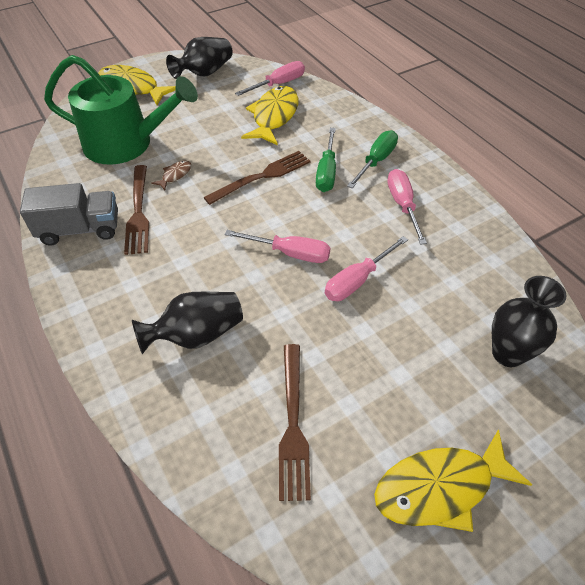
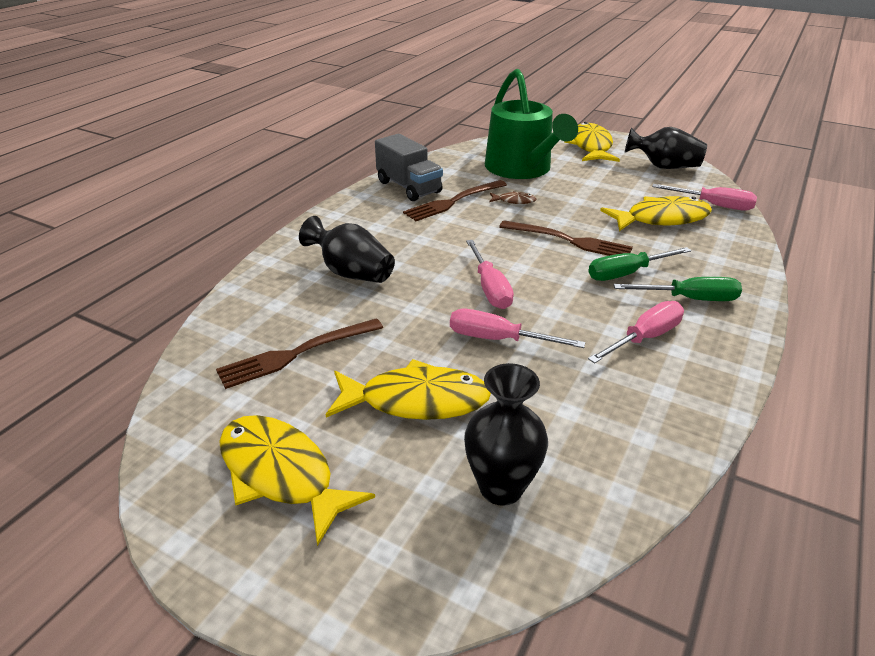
camera: 60 degrees right, 15 degrees down
none -> yellow fish [326,359,491,420]

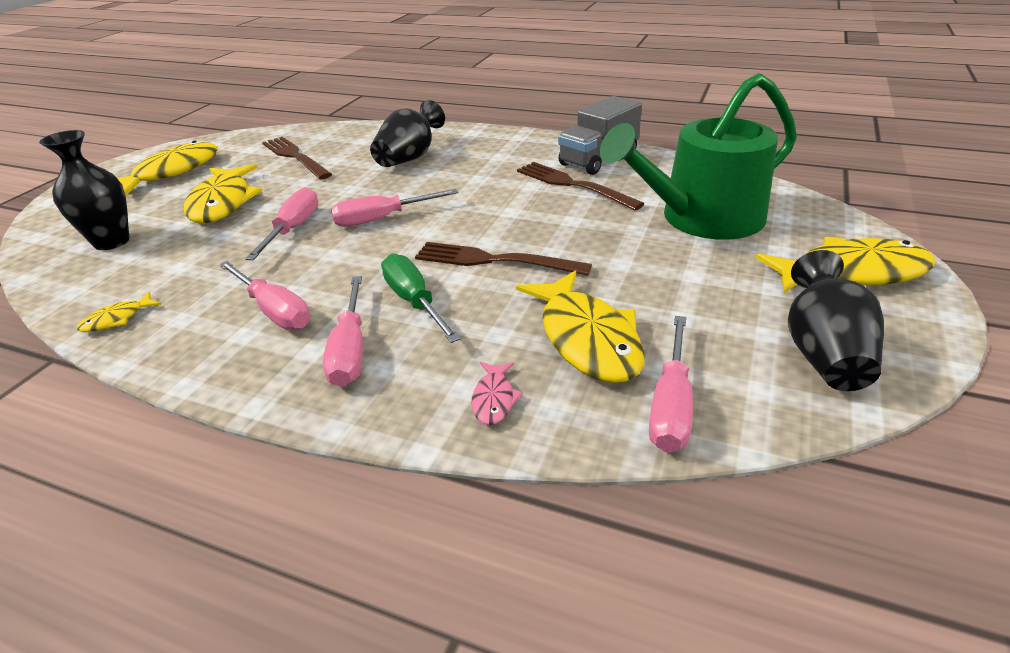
camera: 85 degrees right, 0 degrees up
brown fish [489,191,537,204] -> none
brown fork [499,220,633,256] -> brown fork turned 90 degrees clockwise [415,242,592,276]
green screwdriver [614,277,742,301] -> pink screwdriver [323,276,363,387]
none -> yellow fish [77,292,161,332]
none -> pink fish [472,362,523,425]

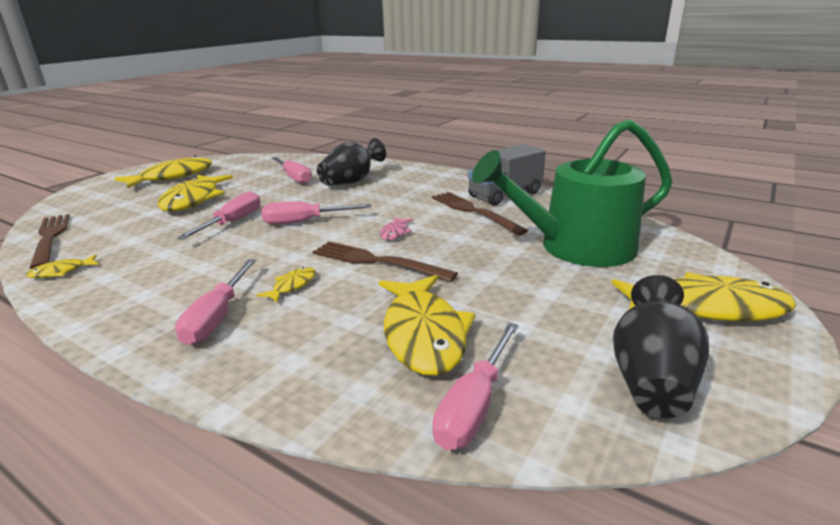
camera: 10 degrees right, 10 degrees down
black vase [39,130,130,250] -> none
pink screwdriver [219,261,310,330] -> pink screwdriver moved to [272,157,312,184]
brown fork [262,137,332,179] -> brown fork moved to [30,214,70,269]
green screwdriver [381,254,461,343] -> yellow fish [257,267,316,303]
pink fish [472,362,523,425] -> pink fish moved to [380,217,413,240]

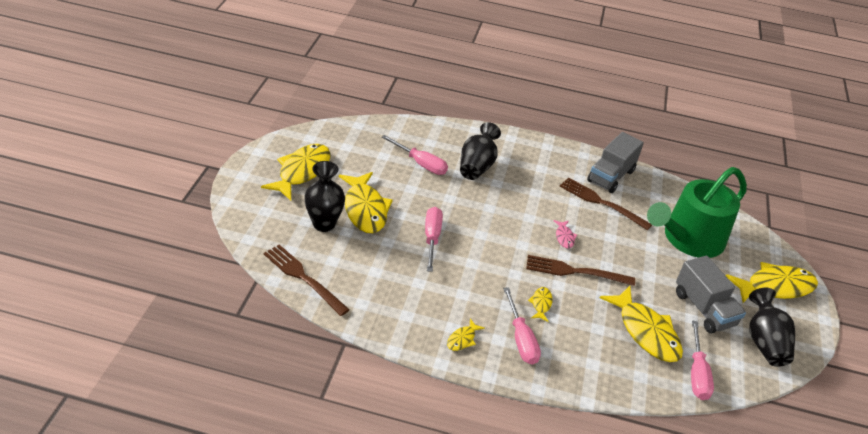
camera: 25 degrees left, 15 degrees up
yellow fish [26,254,99,278] -> yellow fish moved to [447,318,485,351]
pink screwdriver [262,202,371,225] -> none
none -> black vase [304,161,345,232]
none -> grey truck [676,256,746,333]

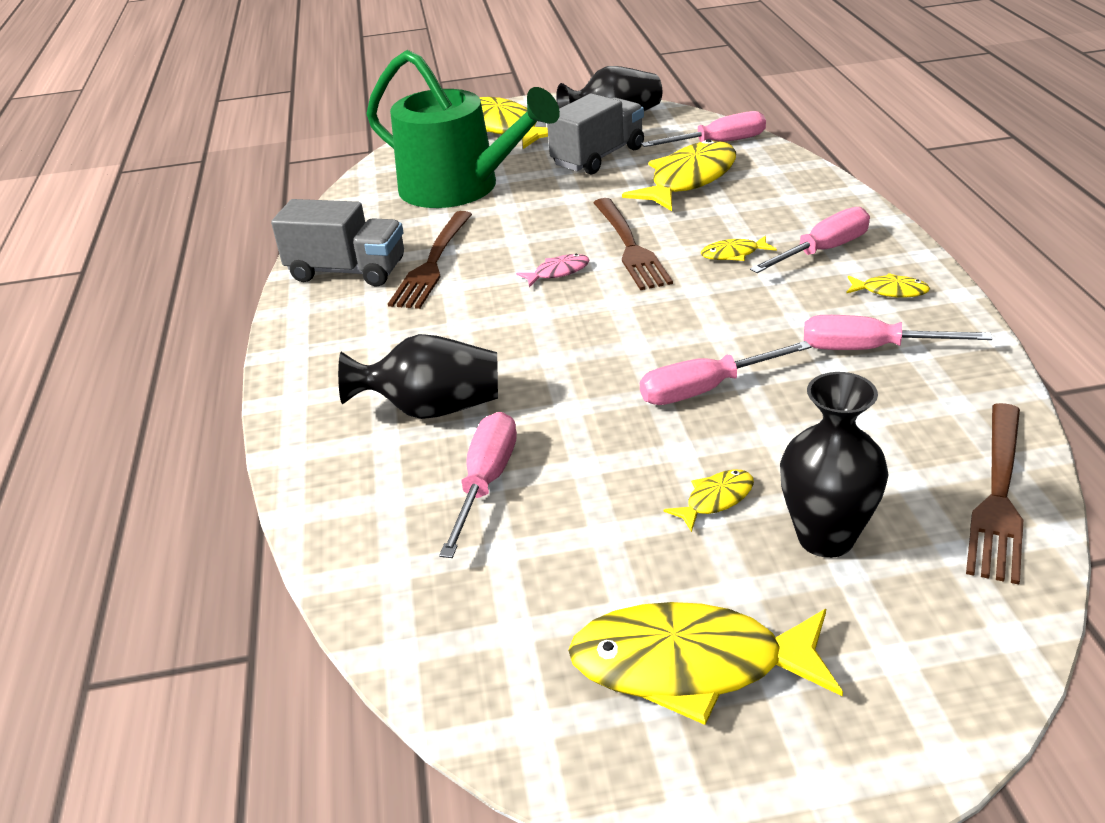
camera: 105 degrees left, 5 degrees down
yellow fish [339,172,393,233] -> yellow fish [663,469,754,532], size x0.45
none -> pink screwdriver [804,315,992,350]

